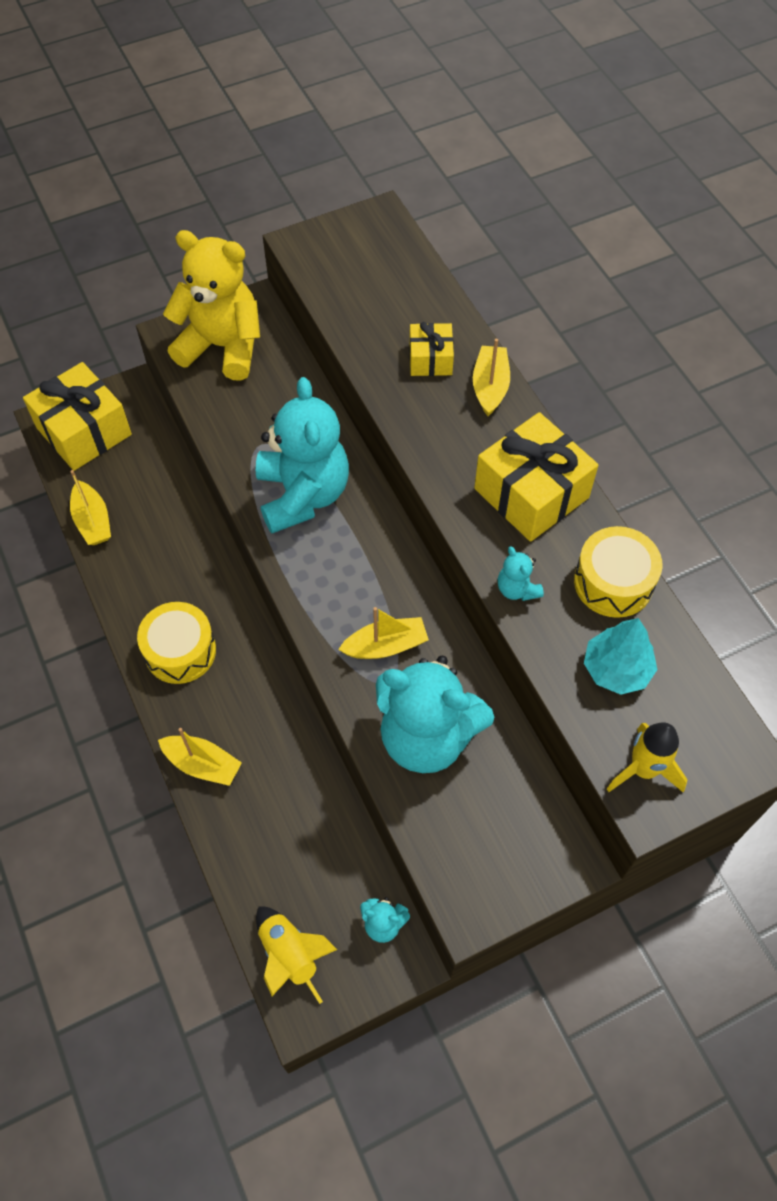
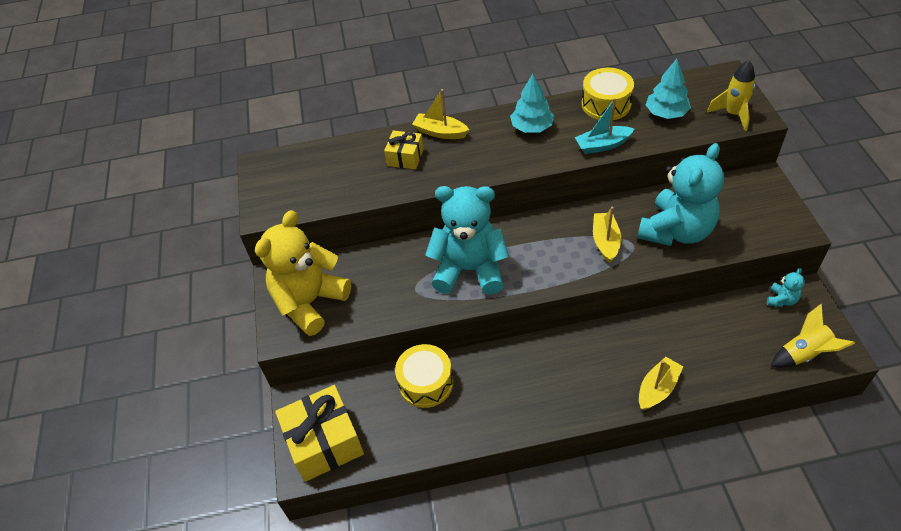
camera: 70 degrees left, 10 degrees down
yellow boat [70,470,111,545] -> none
yellow drum [137,602,216,684] -> yellow drum moved to [395,344,453,408]
yellow gift [474,412,599,542] -> turquoise tree [510,74,554,133]
turquoise teddy bear [498,546,544,601] -> turquoise boat [575,98,634,154]

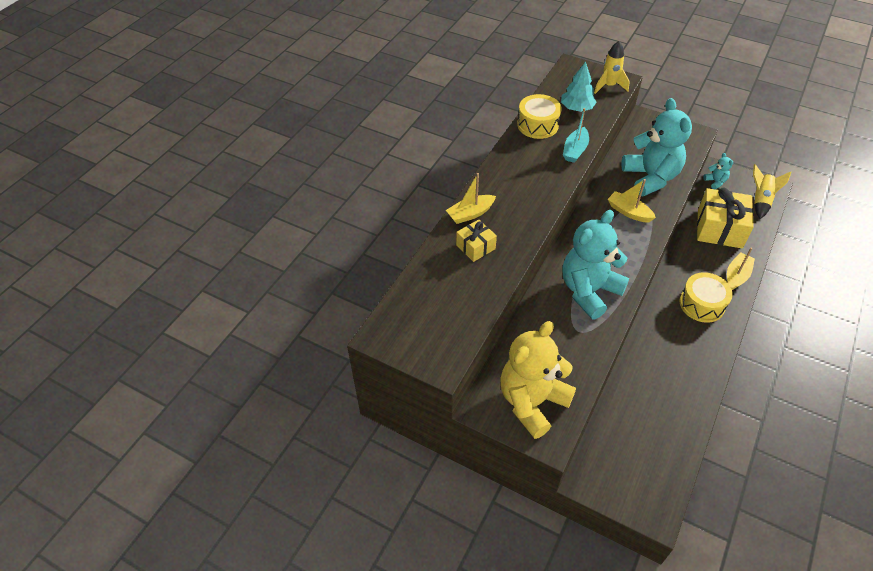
camera: 55 degrees left, 0 degrees up
yellow teddy bear [255,210,351,336] -> yellow teddy bear turned 60 degrees clockwise [500,321,576,439]
yellow gift [275,385,364,482] -> yellow gift moved to [697,188,754,248]
yellow drum [395,344,453,408] -> yellow drum moved to [680,272,733,323]
turquoise tree [510,74,554,133] -> none
yellow boat [639,357,683,410] -> yellow boat turned 45 degrees clockwise [727,248,755,290]

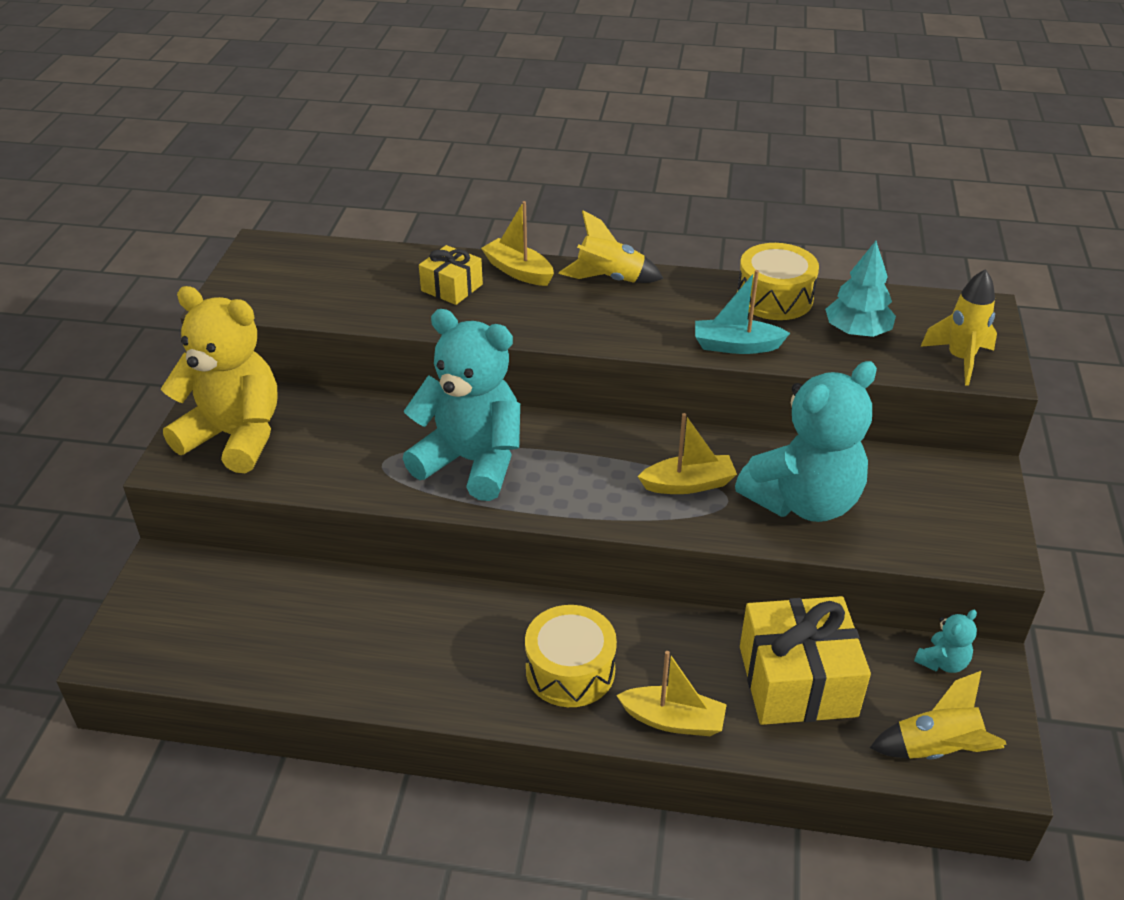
camera: 70 degrees right, 10 degrees down
yellow boat [608,179,656,222] -> yellow boat turned 60 degrees clockwise [638,413,737,494]
none -> yellow rocket [559,210,664,283]

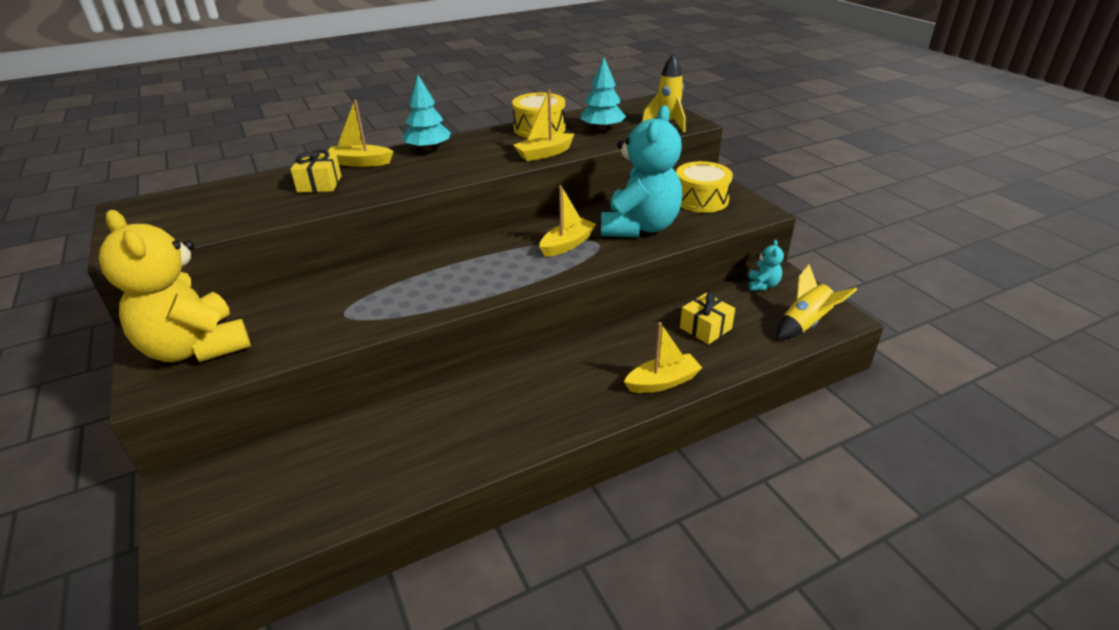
camera: 35 degrees left, 5 degrees down
yellow teddy bear [161,286,278,473] -> yellow teddy bear turned 120 degrees counterclockwise [99,210,251,362]
turquoise teddy bear [403,309,520,501] -> none
yellow drum [525,605,617,707] -> yellow drum moved to [676,161,733,213]
yellow rocket [559,210,664,283] -> turquoise tree [402,75,451,151]
turquoise boat [695,270,790,354] -> yellow boat [513,90,574,161]
yellow gift [740,596,871,725] -> yellow gift [680,292,735,345], size x0.54

